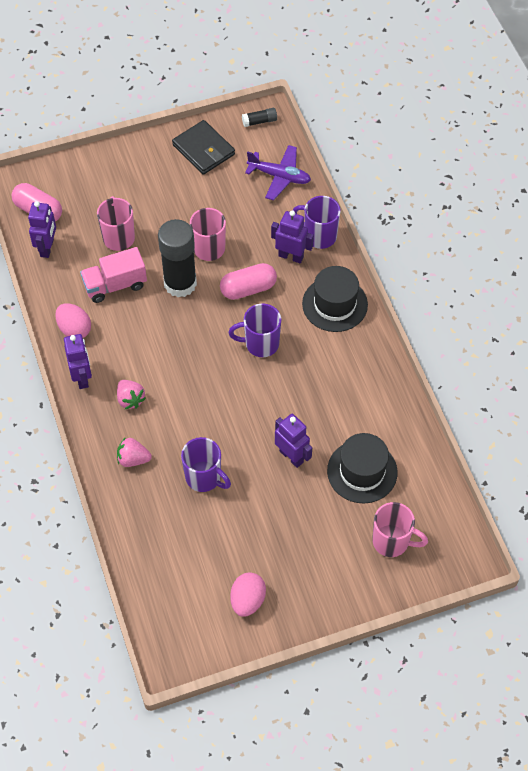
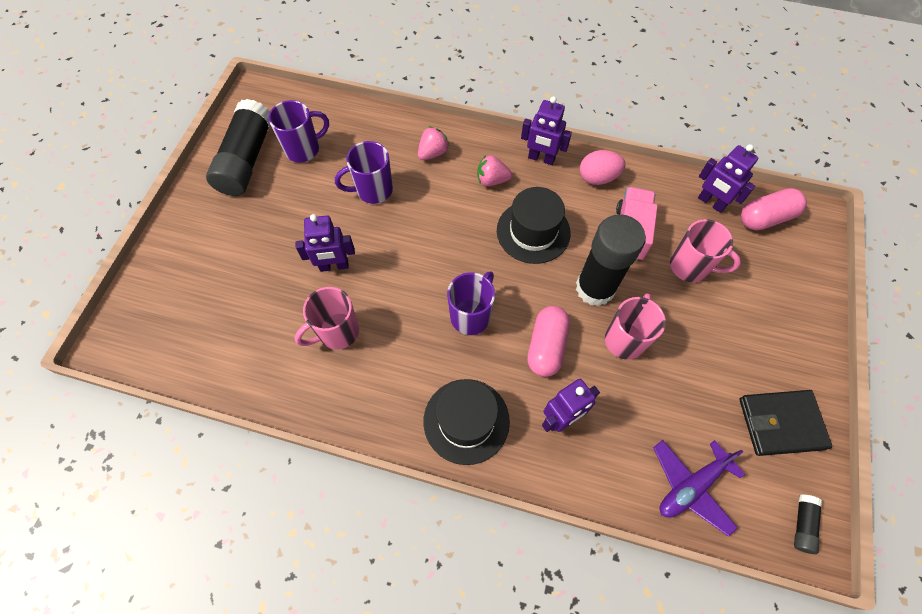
camera: 125 degrees right, 5 degrees up
pink egg [230,572,266,617] -> black glue stick [206,99,271,196]
purple mug [293,196,341,249] -> purple mug moved to [268,100,329,163]
black hat [327,433,397,503] -> black hat moved to [497,187,571,264]
pink mug [372,502,428,557] -> pink mug moved to [295,287,359,349]

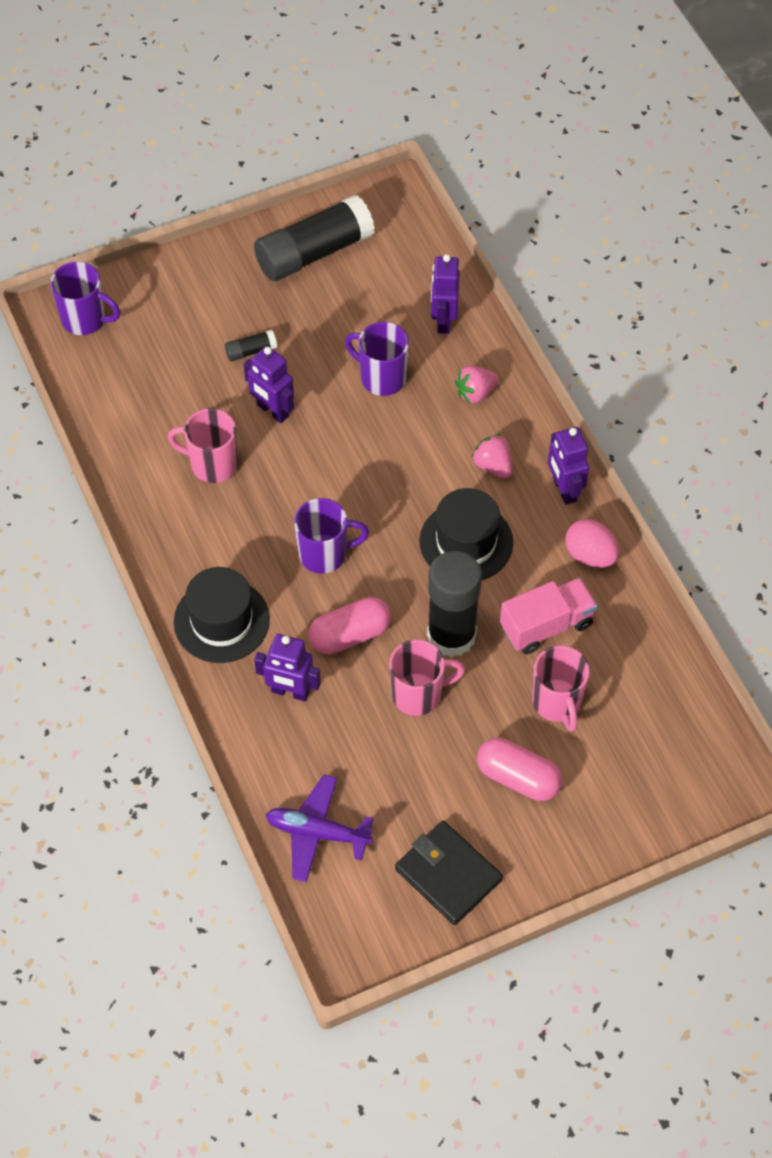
camera: 50 degrees right, 5 degrees down
purple mug [268,100,329,163] -> purple mug moved to [51,262,120,335]
pink strawberry [418,126,450,160] -> pink strawberry turned 150 degrees clockwise [455,366,499,403]
purple robot [698,144,758,213] -> purple robot moved to [431,254,460,334]
pink capsule [741,188,807,231] -> pink capsule moved to [477,738,562,801]
black glue stick [794,494,822,554] -> black glue stick moved to [225,329,277,361]

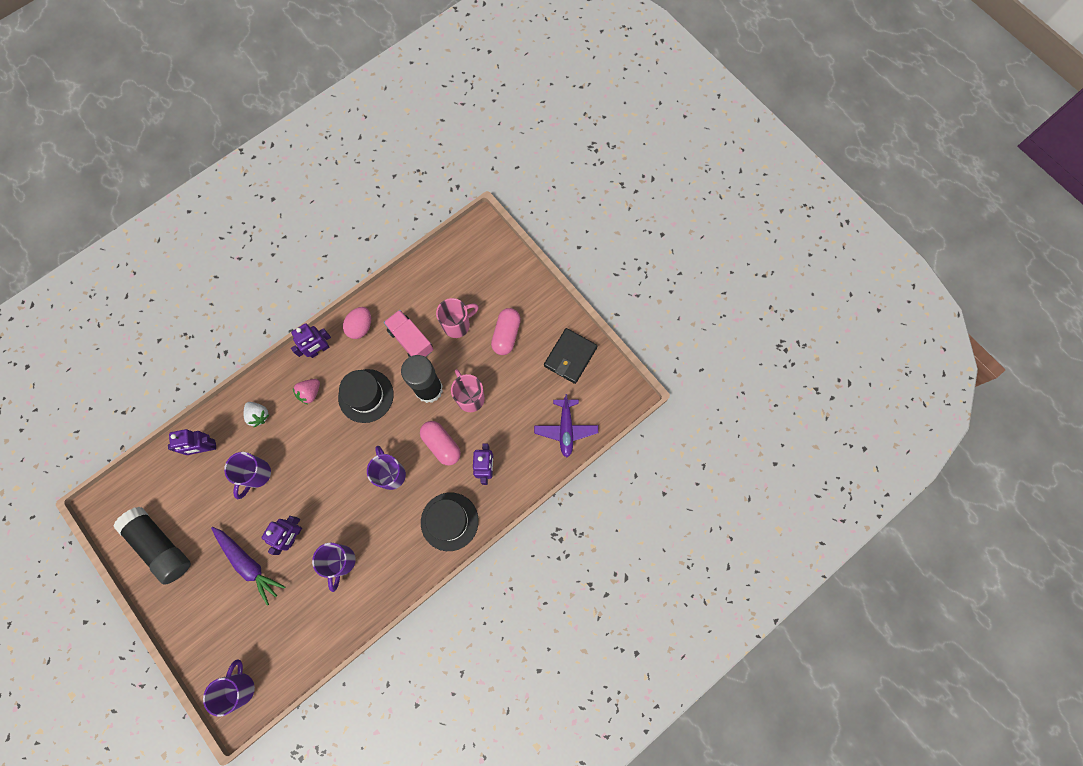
camera: 105 degrees left, 15 degrees up
pink mug [168,408,238,483] -> purple mug [312,543,356,592]
black glue stick [225,329,277,361] -> purple carrot [211,527,285,606]
pink strawberry [455,366,499,403] -> white strawberry [244,402,270,427]

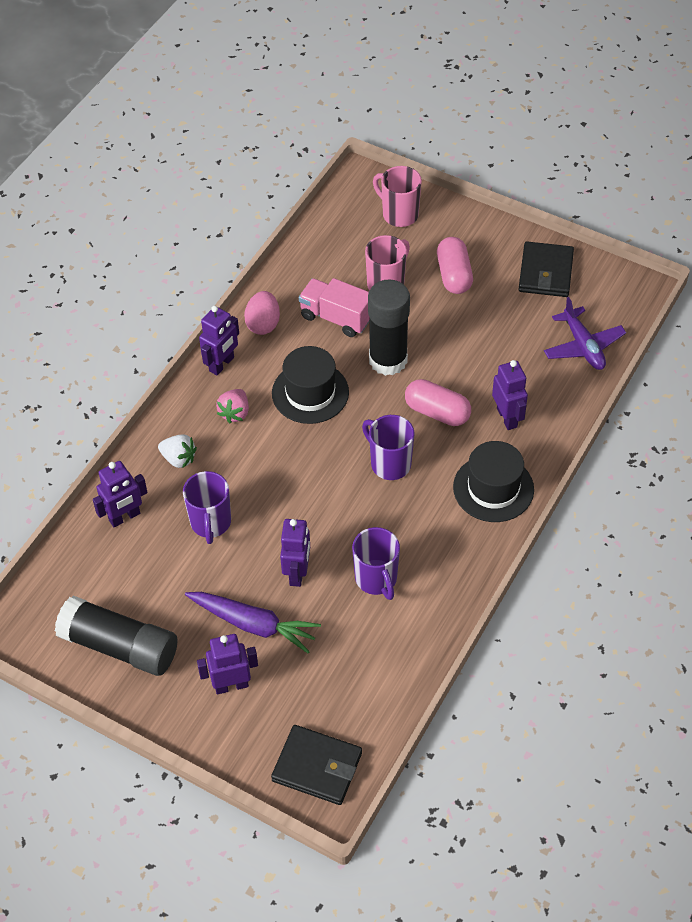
camera: 20 degrees left, 20 degrees down
purple mug [203,659,255,716] -> black wallet [271,725,362,805]
pink mug [451,369,485,412] -> pink mug moved to [373,166,422,227]
none -> purple robot [197,634,258,694]

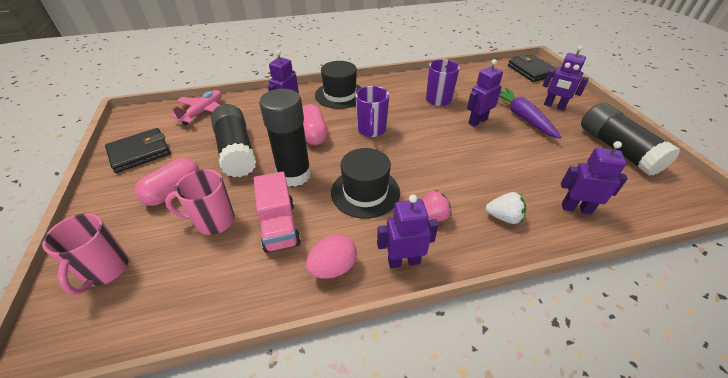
camera: 135 degrees left, 10 degrees down
white strawberry [158,434,197,468] -> white strawberry turned 120 degrees clockwise [486,192,526,224]
purple mug [183,471,231,544] -> none
purple plane [544,297,626,370] -> pink plane [170,90,222,125]
none -> black glue stick [211,104,256,177]

